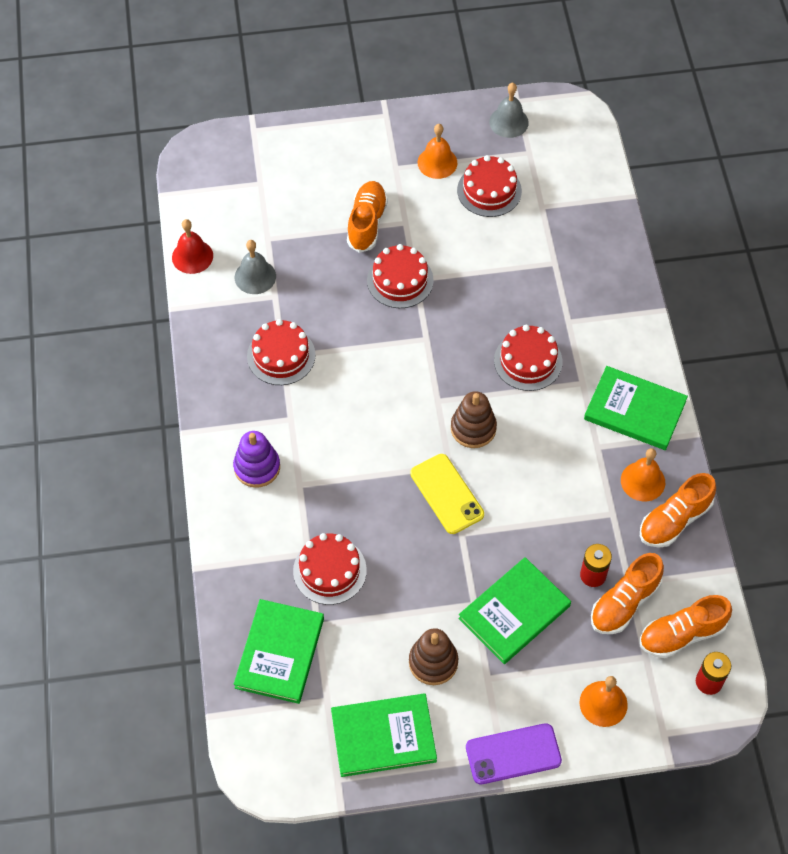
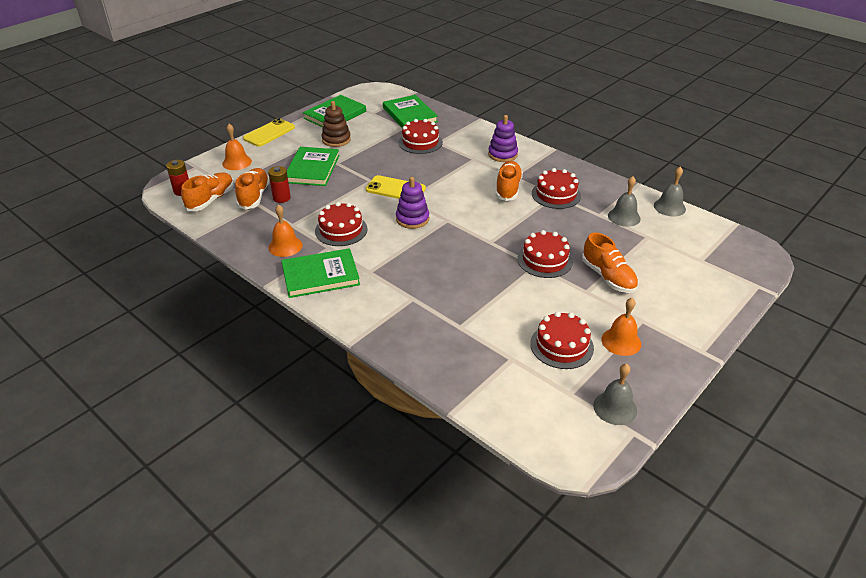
camera: 140 degrees right, 20 degrees down
red bell [172,219,213,274] -> grey bell [654,166,686,217]
brown stacking toy [451,391,497,448] -> purple stacking toy [396,177,429,229]
purple phone [466,723,562,784] -> yellow phone [243,118,295,147]
red cake [494,325,562,391] -> red cake moved to [315,202,367,246]
orange shoe [640,473,716,548] -> orange shoe moved to [496,161,523,201]

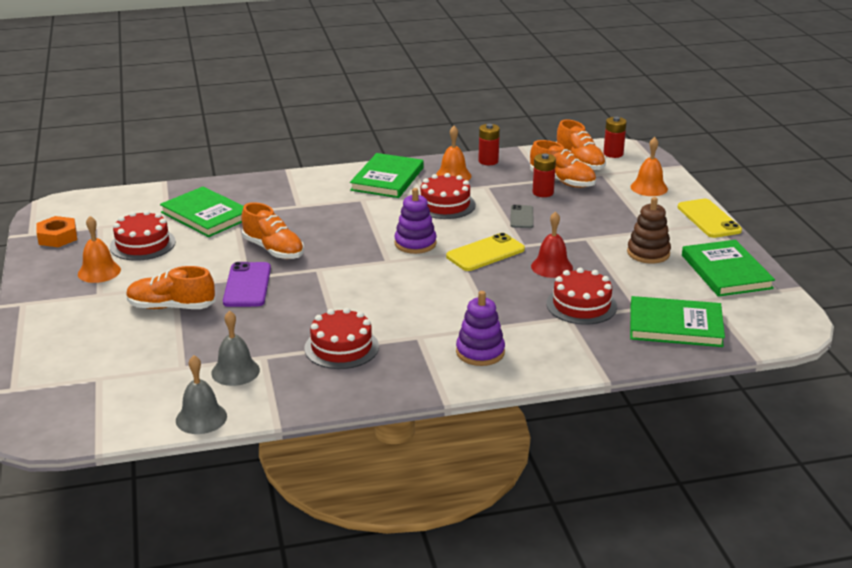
camera: 125 degrees right, 10 degrees down
green book [287,147,340,186] -> green book moved to [160,187,244,237]
orange shoe [496,161,523,201] -> orange shoe moved to [241,202,304,259]
red cake [517,230,573,278] -> purple phone [223,262,271,307]
grey bell [593,363,637,425] -> orange nut [36,216,77,247]
none -> red battery [478,124,500,165]
none -> grey phone [510,205,534,228]
none -> red bell [531,211,573,278]

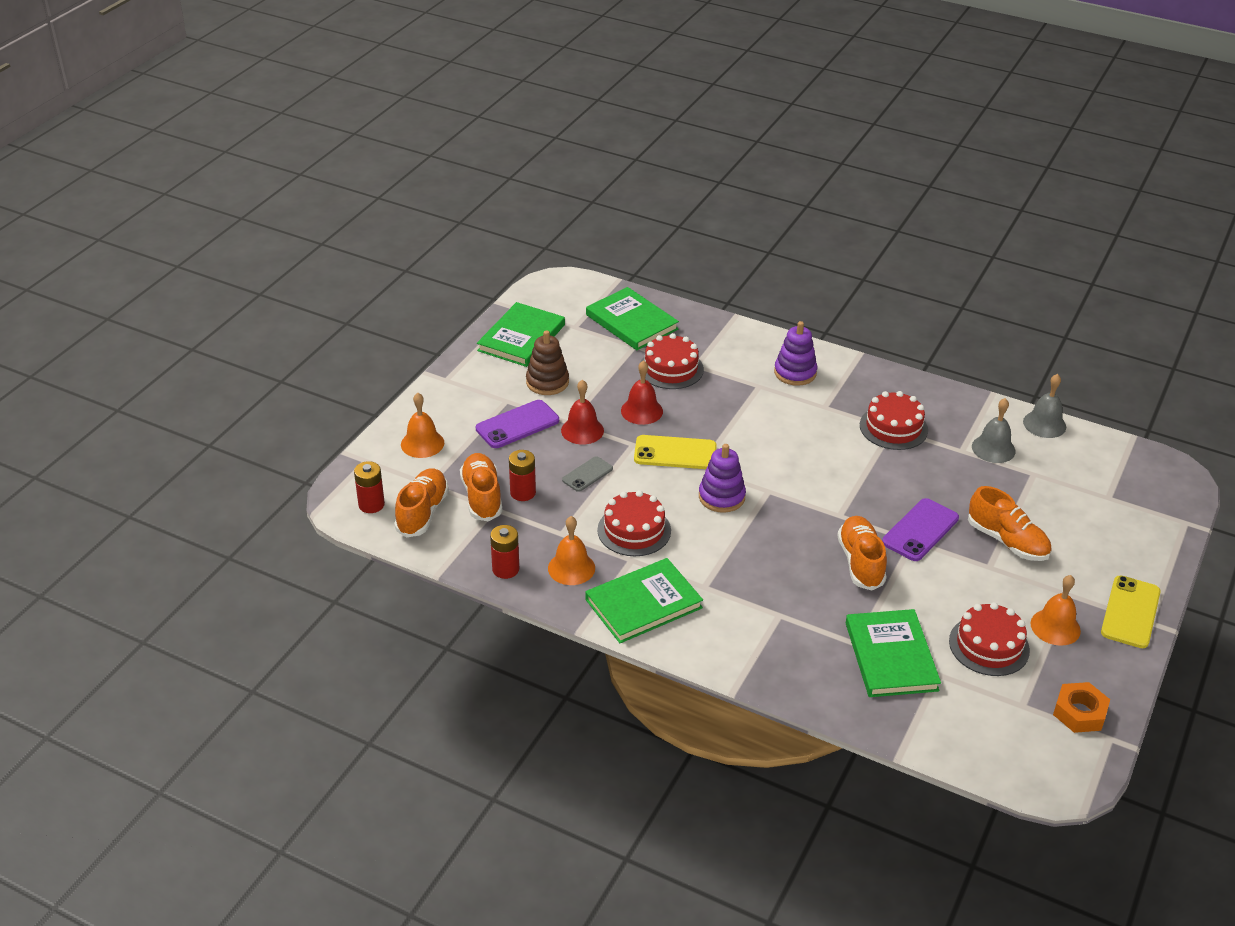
camera: 140 degrees left, 10 degrees up
yellow phone [678,199,742,238] -> yellow phone moved to [1101,576,1161,648]
none -> purple phone [476,400,559,448]
none -> red bell [561,380,604,445]

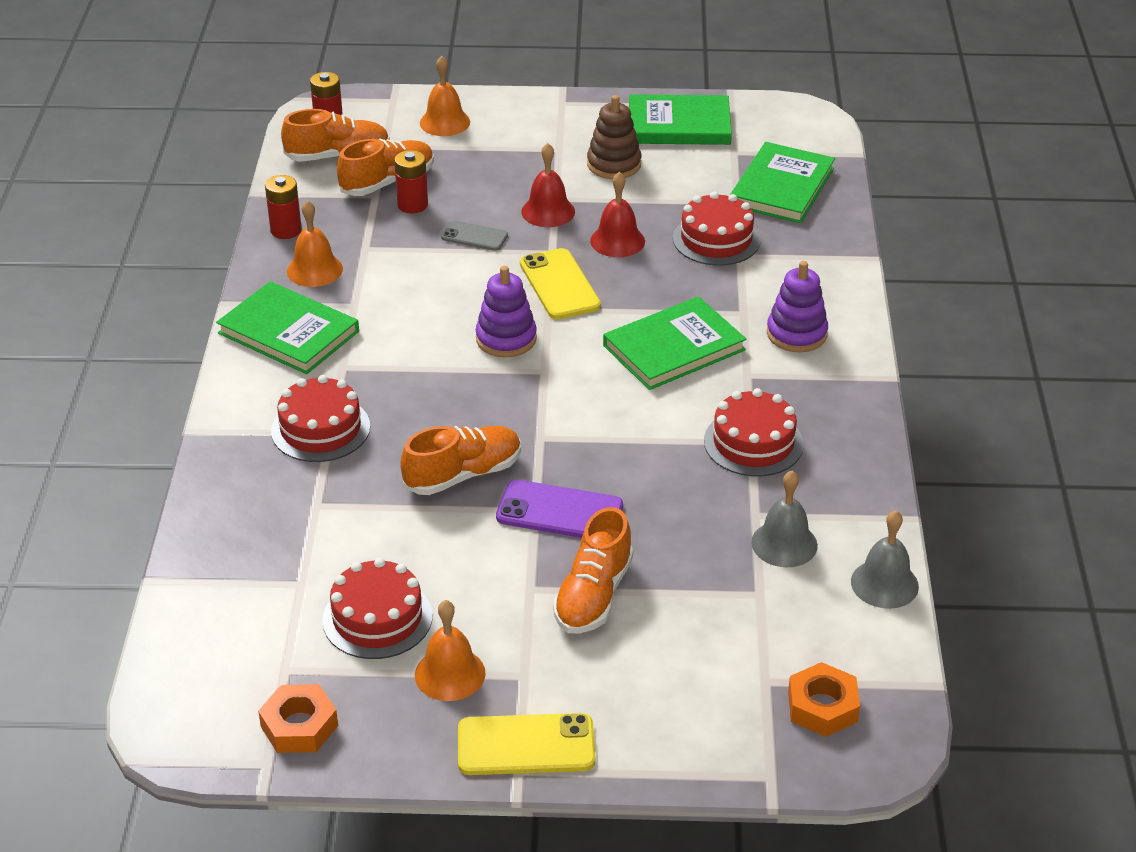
camera: 65 degrees right, 0 degrees up
purple phone [476,400,559,448] -> none
red cake [597,490,671,556] -> red cake moved to [271,375,370,462]
green book [846,609,941,697] -> green book moved to [603,296,747,390]
none -> orange nut [788,662,860,737]

